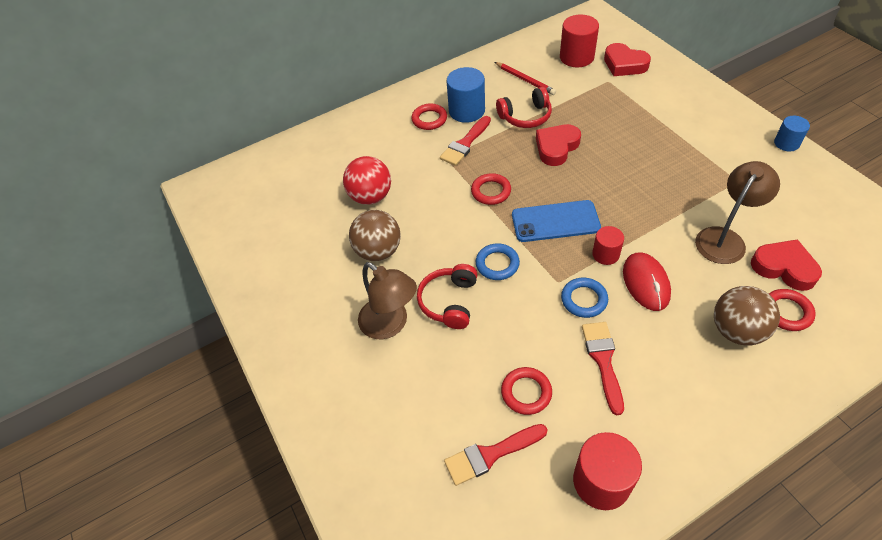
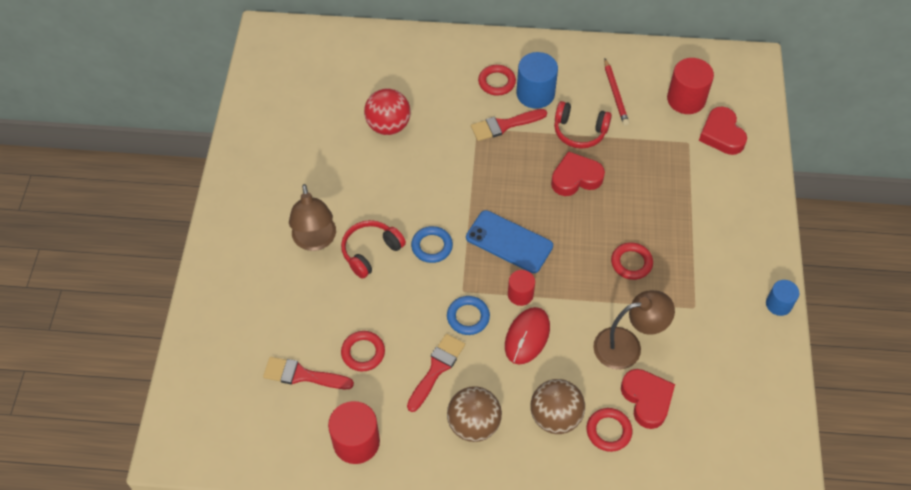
camera: 30 degrees right, 5 degrees up
brown ball [349,210,401,261] -> brown ball moved to [447,386,502,442]
red ring [471,173,511,205] -> red ring moved to [611,242,653,280]

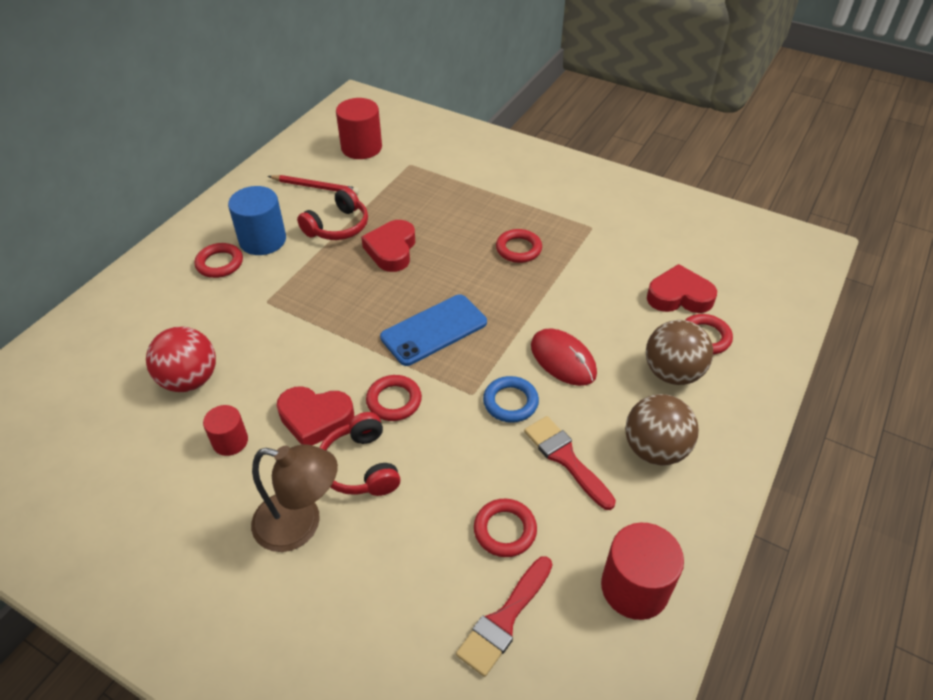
camera: 65 degrees left, 10 degrees down
blue ring [411,226,453,263] -> red ring [366,375,422,421]
red brush [471,109,547,141] -> none
red cylinder [508,270,535,306] -> red cylinder moved to [203,405,248,456]
brown lamp [593,290,675,370] -> none
red heart [699,107,747,155] -> red heart moved to [277,386,354,446]
blue cylinder [766,280,799,316] -> none

